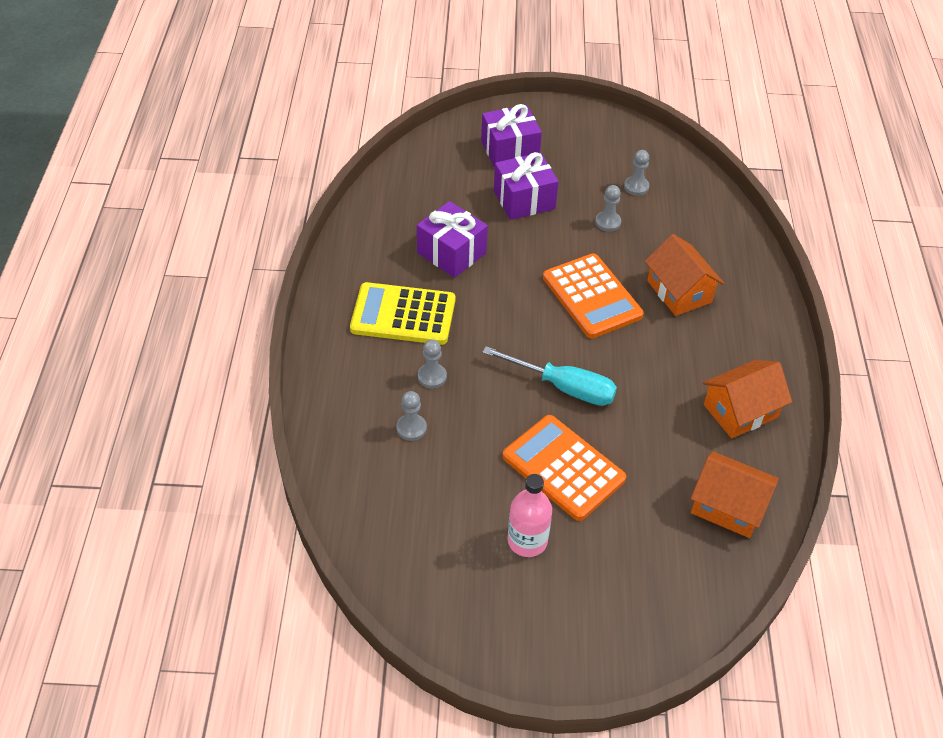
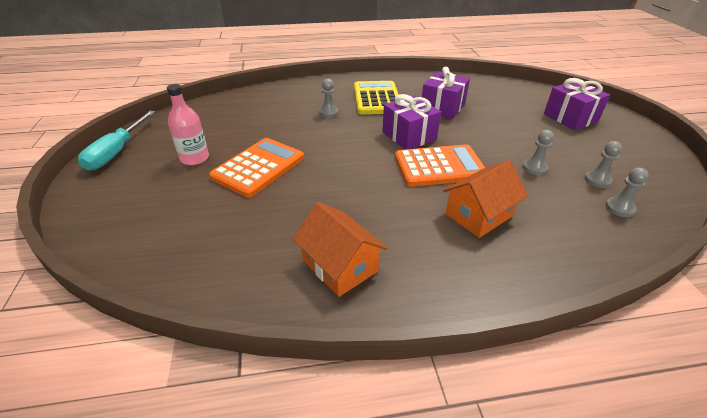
camera: 80 degrees right, 10 degrees down
grey pawn [396,391,427,441] -> grey pawn moved to [606,168,649,217]
turquoise screwdriver [482,346,617,406] -> turquoise screwdriver moved to [78,111,155,171]
purple gift [494,152,559,220] -> purple gift moved to [382,94,441,149]
orange calculator [543,254,644,338] -> orange calculator turned 150 degrees counterclockwise [395,144,485,187]
orange house [691,451,779,538] -> none

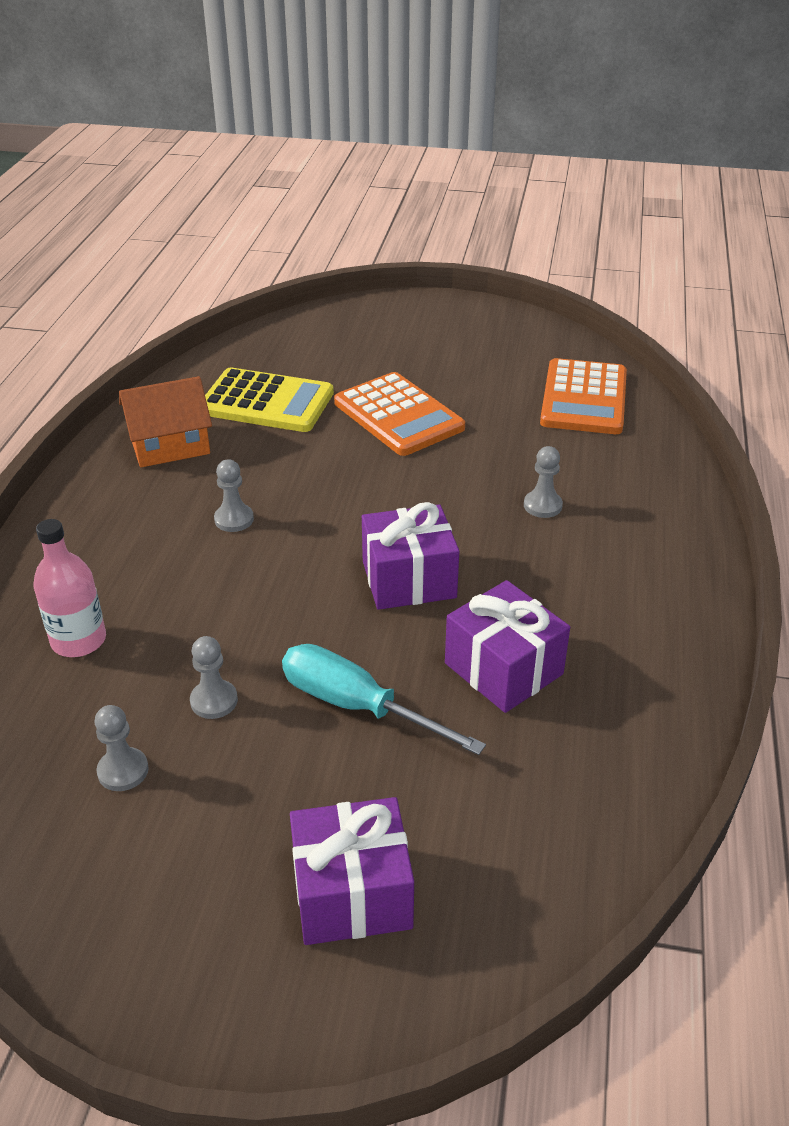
camera: 110 degrees right, 0 degrees up
turquoise screwdriver [78,111,155,171] -> turquoise screwdriver moved to [282,644,486,755]
pink bottle [167,84,209,165] -> pink bottle moved to [33,519,106,657]
yellow calculator [354,81,399,114] -> yellow calculator moved to [205,367,334,432]
orange calculator [395,144,485,187] -> orange calculator moved to [540,358,627,434]
orange house [443,160,528,238] -> none
grey pawn [606,168,649,217] -> grey pawn moved to [214,460,254,532]

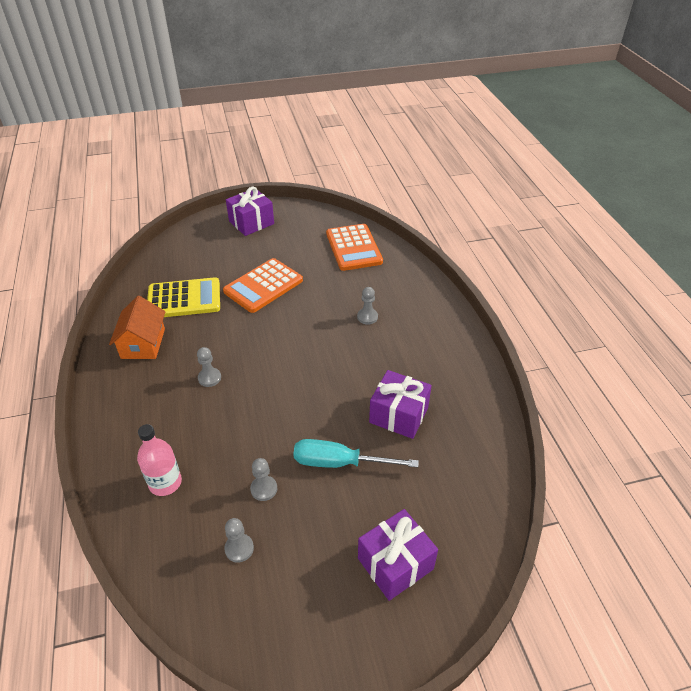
camera: 25 degrees left, 5 degrees up
orange house [119,376,212,467] -> orange house turned 45 degrees counterclockwise [109,296,166,359]
orange calculator [334,372,465,456] -> orange calculator turned 105 degrees clockwise [223,258,303,313]
purple gift [362,502,459,610] -> purple gift moved to [226,186,274,236]

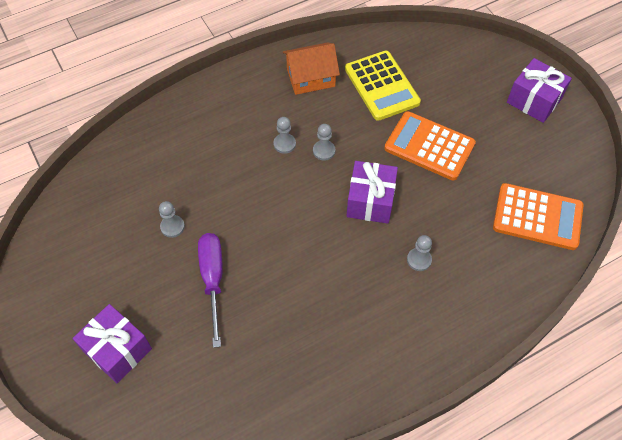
camera: 75 degrees right, 15 degrees up
pink bottle [137,424,182,496] -> none
grey pawn [224,518,254,563] -> grey pawn moved to [313,124,335,161]
turquoise screwdriver [293,439,419,468] -> purple screwdriver [198,233,223,348]
orange calculator [326,224,383,271] -> orange calculator turned 135 degrees counterclockwise [493,183,584,250]
purple gift [369,370,432,439] -> purple gift moved to [347,161,398,224]

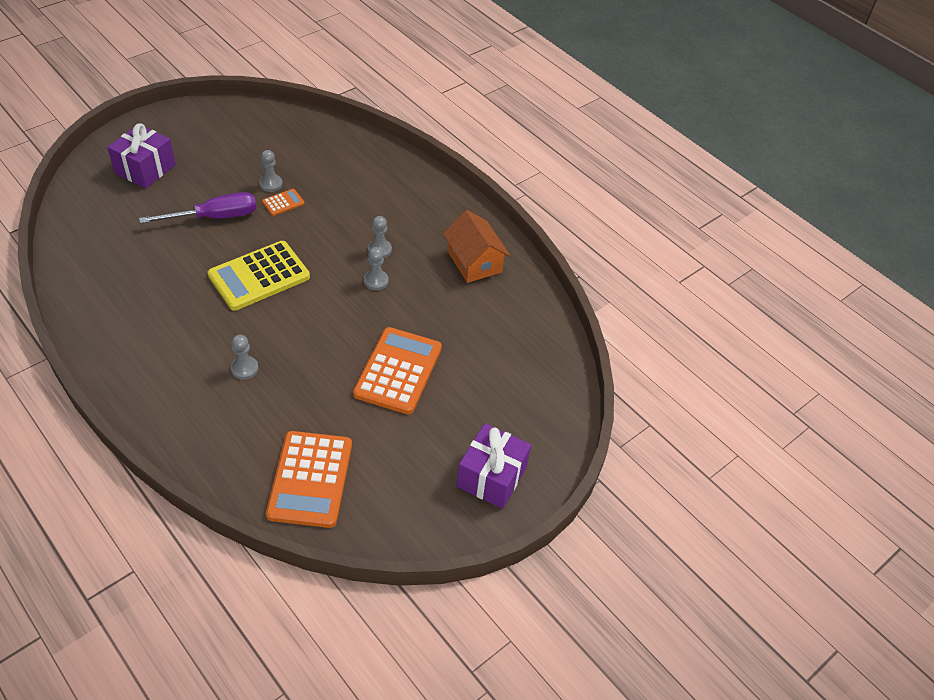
camera: 75 degrees right, 10 degrees down
yellow calculator [345,51,421,121] -> yellow calculator moved to [207,241,310,311]
purple gift [347,161,398,224] -> none
none -> orange calculator [262,189,304,216]

